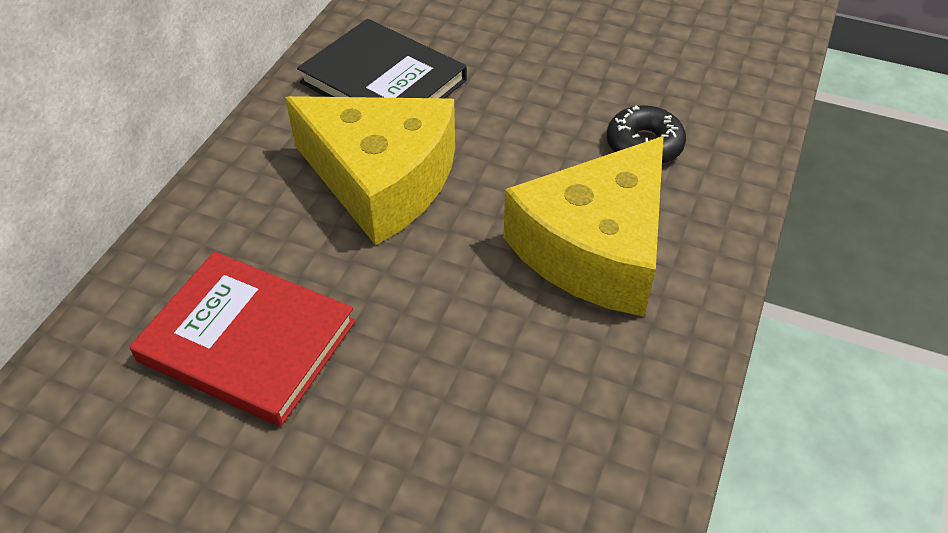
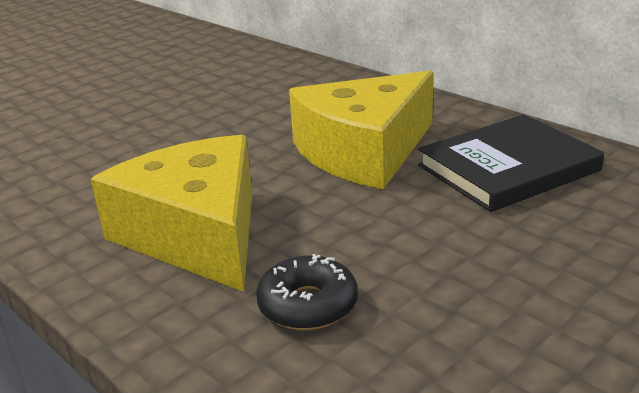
camera: 115 degrees right, 20 degrees down
red book [129,251,355,427] -> none

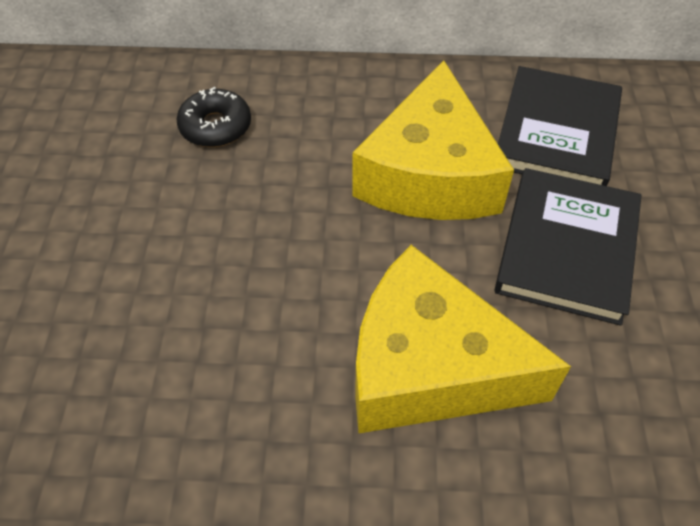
camera: 45 degrees left, 25 degrees up
black donut [256,254,358,330] -> black donut moved to [176,87,251,147]
none -> black book [494,168,642,326]

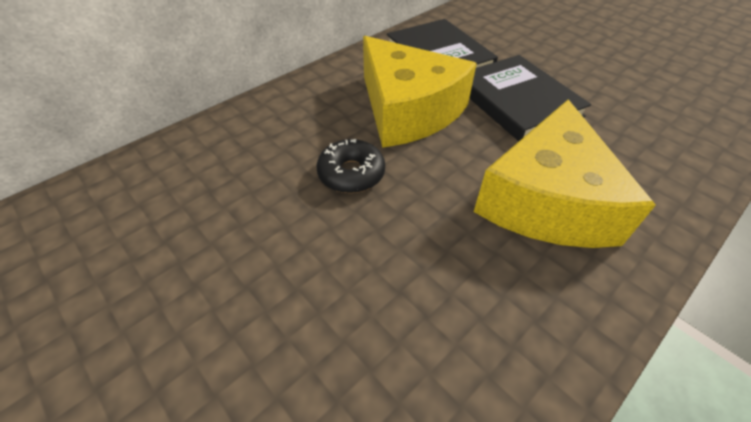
camera: 45 degrees left, 5 degrees down
black donut [176,87,251,147] -> black donut moved to [317,139,385,193]
yellow cheese [355,245,571,433] -> yellow cheese turned 45 degrees counterclockwise [474,100,656,248]

